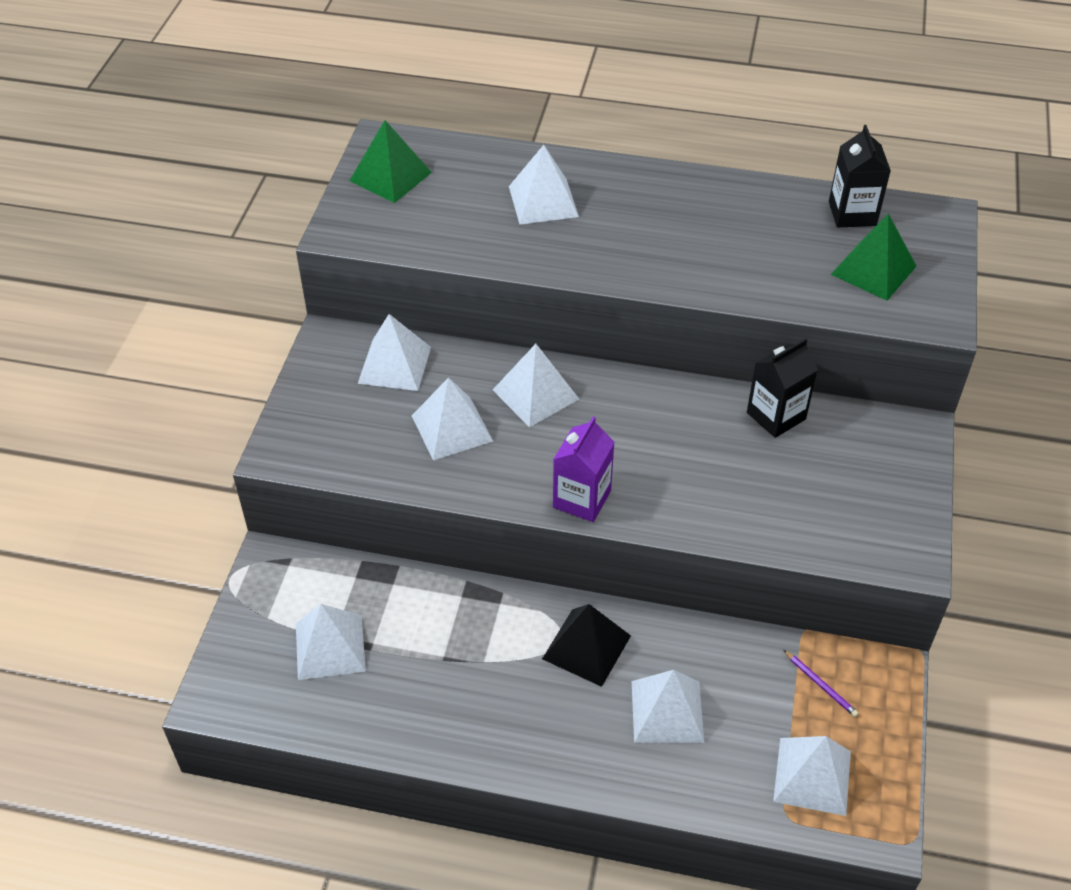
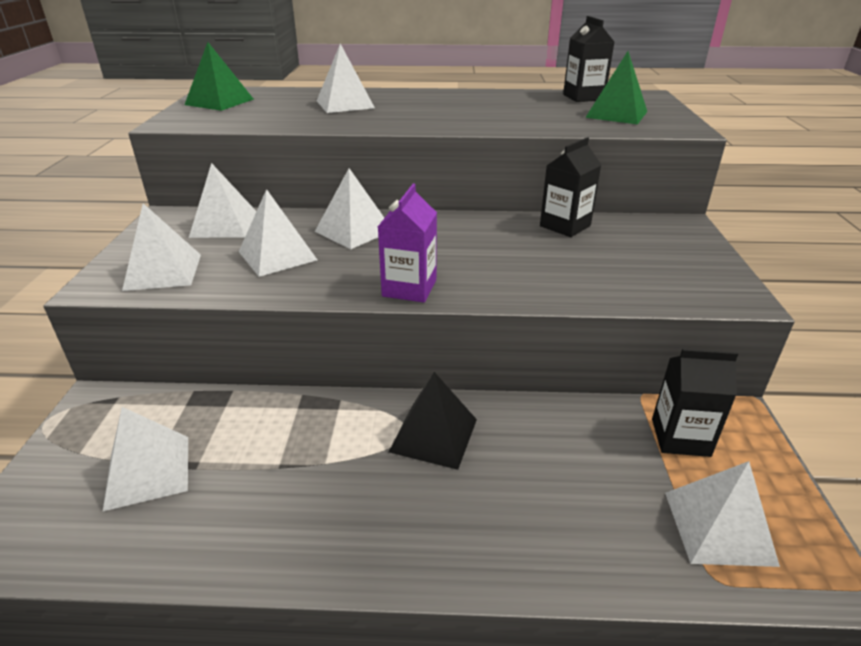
camera: 10 degrees left, 15 degrees down
white pyramid [632,670,704,743] -> white pyramid moved to [122,203,201,291]
purple pencil [784,650,859,717] -> black carton [652,349,738,457]

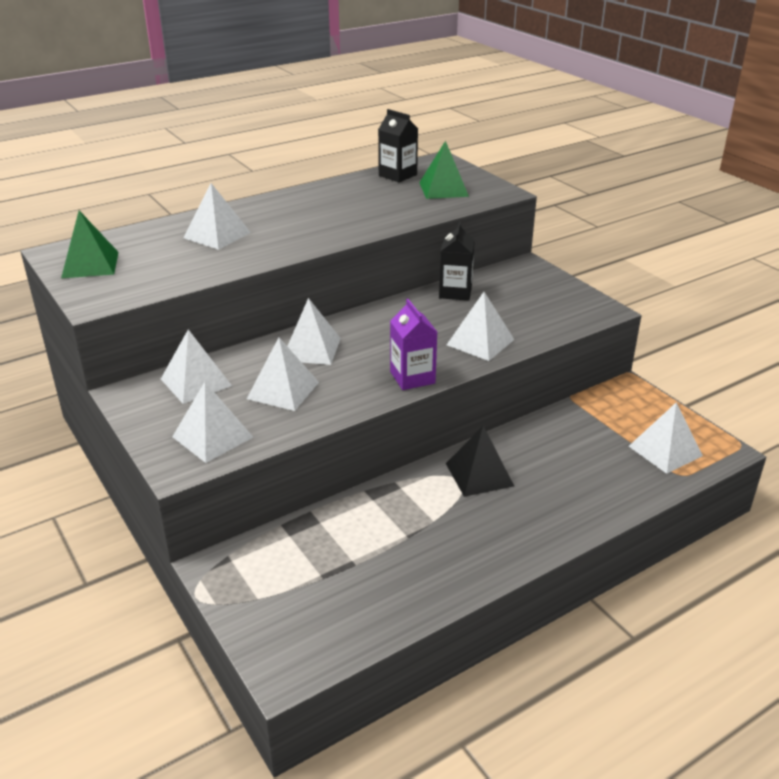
camera: 35 degrees left, 0 degrees up
white pyramid [103,407,188,511] -> white pyramid moved to [447,292,514,361]
black carton [652,349,738,457] -> none

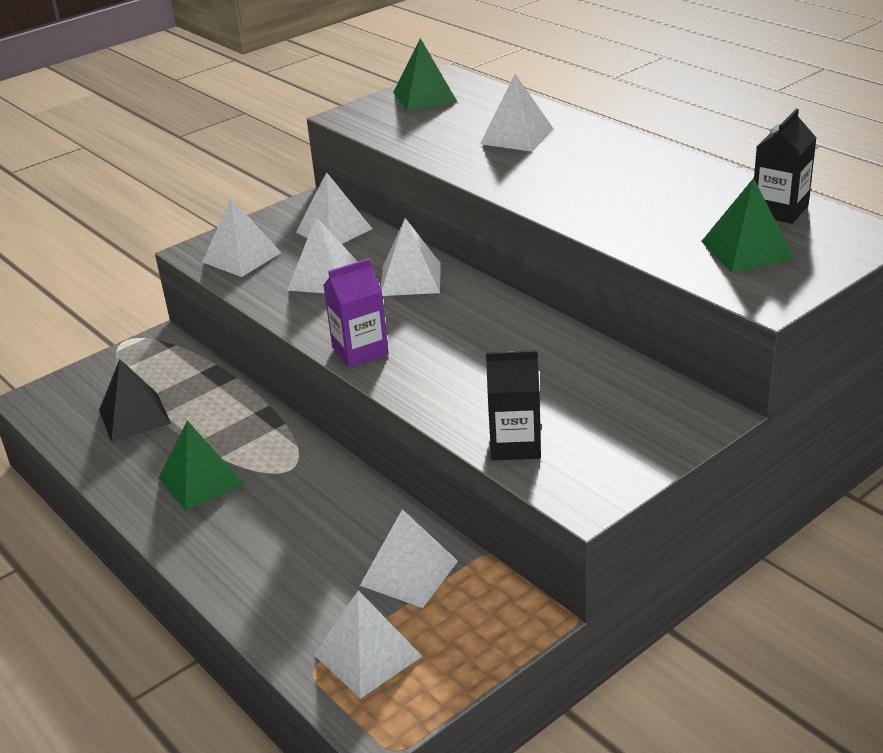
camera: 85 degrees right, 0 degrees up
black carton [439,222,475,301] -> black carton moved to [486,350,541,461]
black pyramid [446,426,514,497] -> black pyramid moved to [99,359,171,442]
white pyramid [447,292,514,361] -> white pyramid moved to [360,509,458,608]
none -> green pyramid [158,420,245,511]

